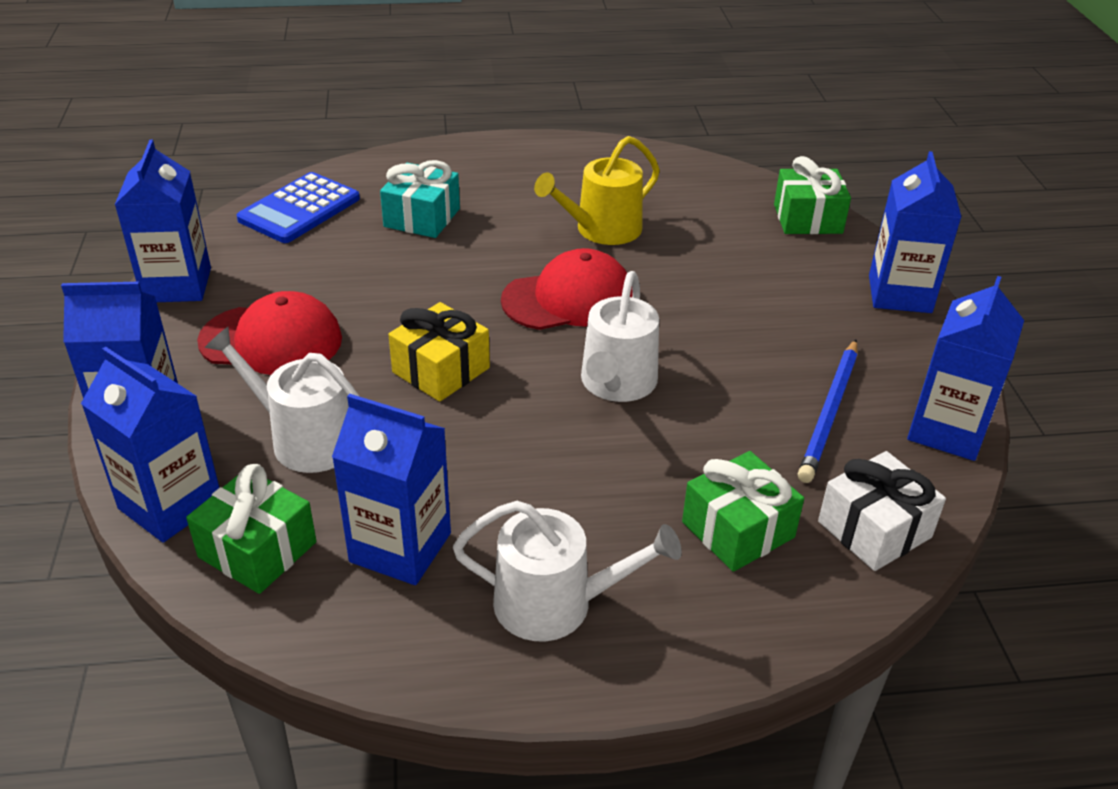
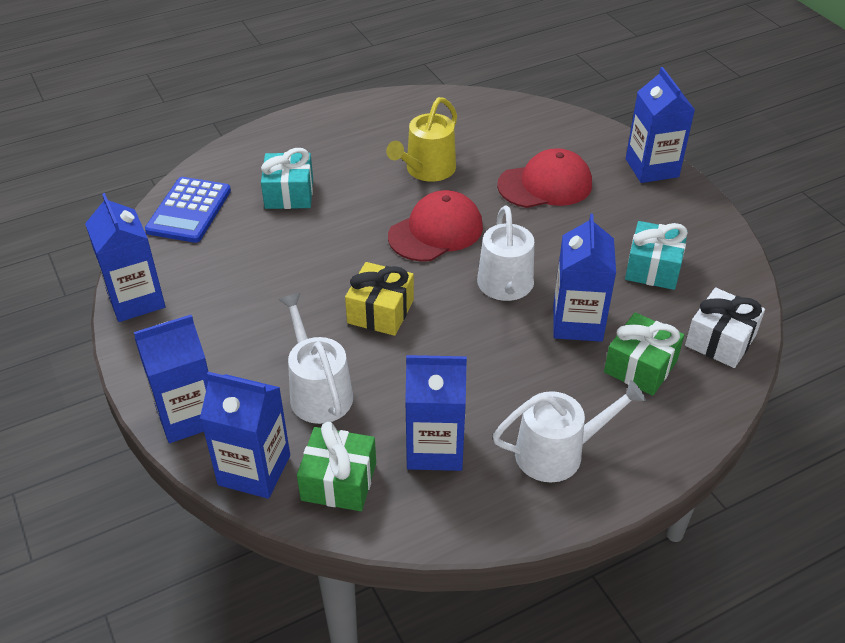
camera: 20 degrees left, 5 degrees up
red cap [197,291,342,375] -> red cap moved to [497,148,592,208]
white watering can [205,327,360,473] -> white watering can turned 60 degrees clockwise [279,293,353,424]
green gift [774,156,851,234] -> none
blue pencil [798,340,857,483] -> turquoise gift [625,221,688,290]
blue carton [907,276,1024,461] -> blue carton moved to [553,214,616,342]

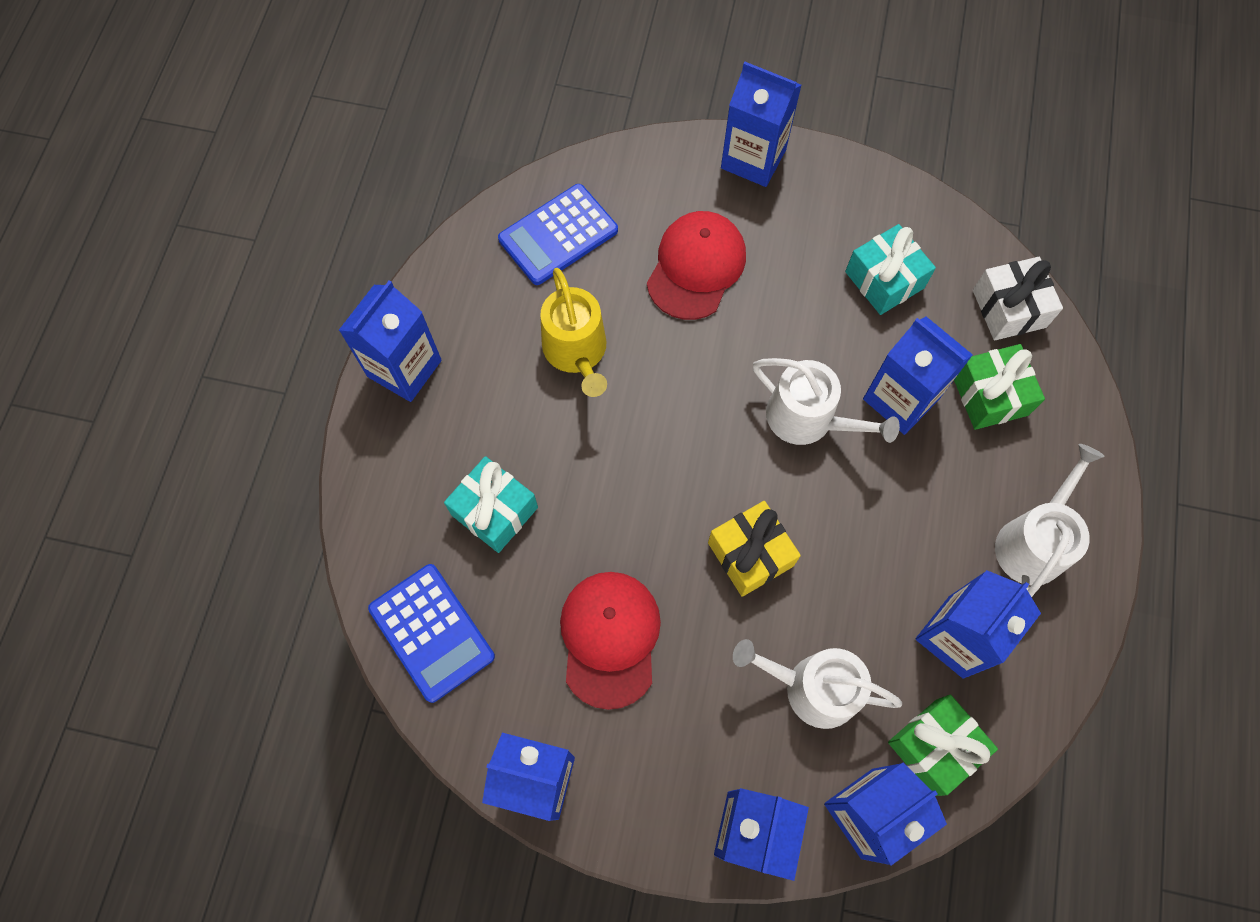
camera: 50 degrees left, 25 degrees up
red cap [388,190,483,262] -> red cap moved to [560,572,661,710]
none -> blue carton [339,280,442,402]
none -> blue calculator [498,184,618,285]

